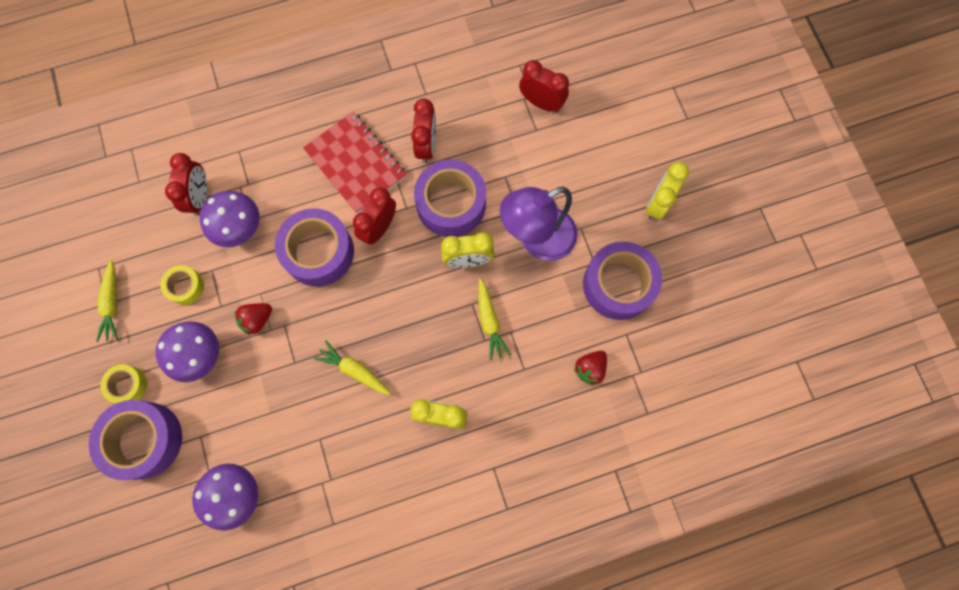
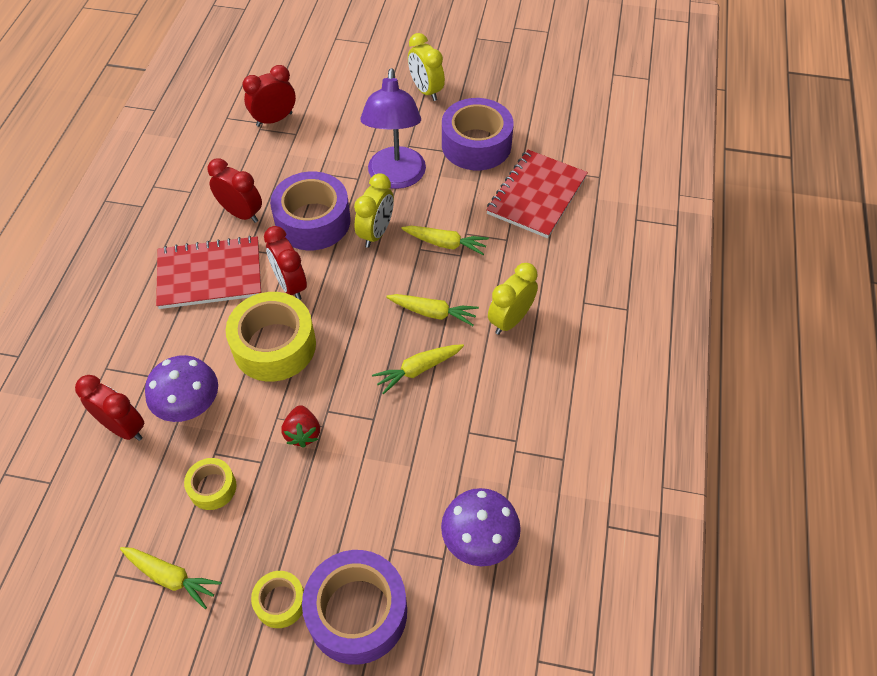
camera: 60 degrees left, 20 degrees down
purple mushroom [156,322,219,382] -> none
purple tape [275,208,354,287] -> yellow tape [226,292,316,382]
red strawberry [574,351,607,386] -> red notebook [486,150,588,238]
none -> yellow carrot [386,294,479,326]

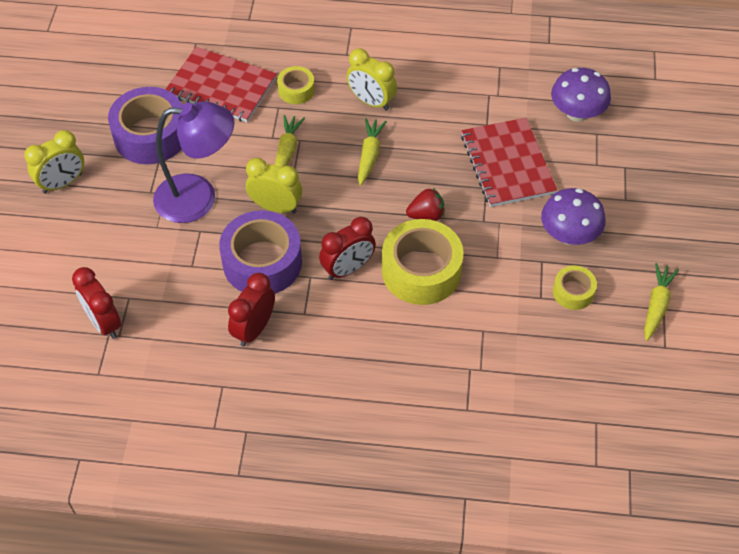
camera: 95 degrees left, 0 degrees up
red clock [75,375,144,441] -> none
purple mushroom [145,355,218,422] -> purple mushroom moved to [541,188,606,245]
red notebook [156,236,261,309] -> red notebook moved to [461,118,557,207]
yellow tape [251,571,304,628] -> yellow tape moved to [277,66,315,104]
red strawberry [282,405,320,448] -> red strawberry moved to [406,188,444,221]
purple tape [302,550,407,665] -> none
yellow carrot [372,344,464,394] -> none

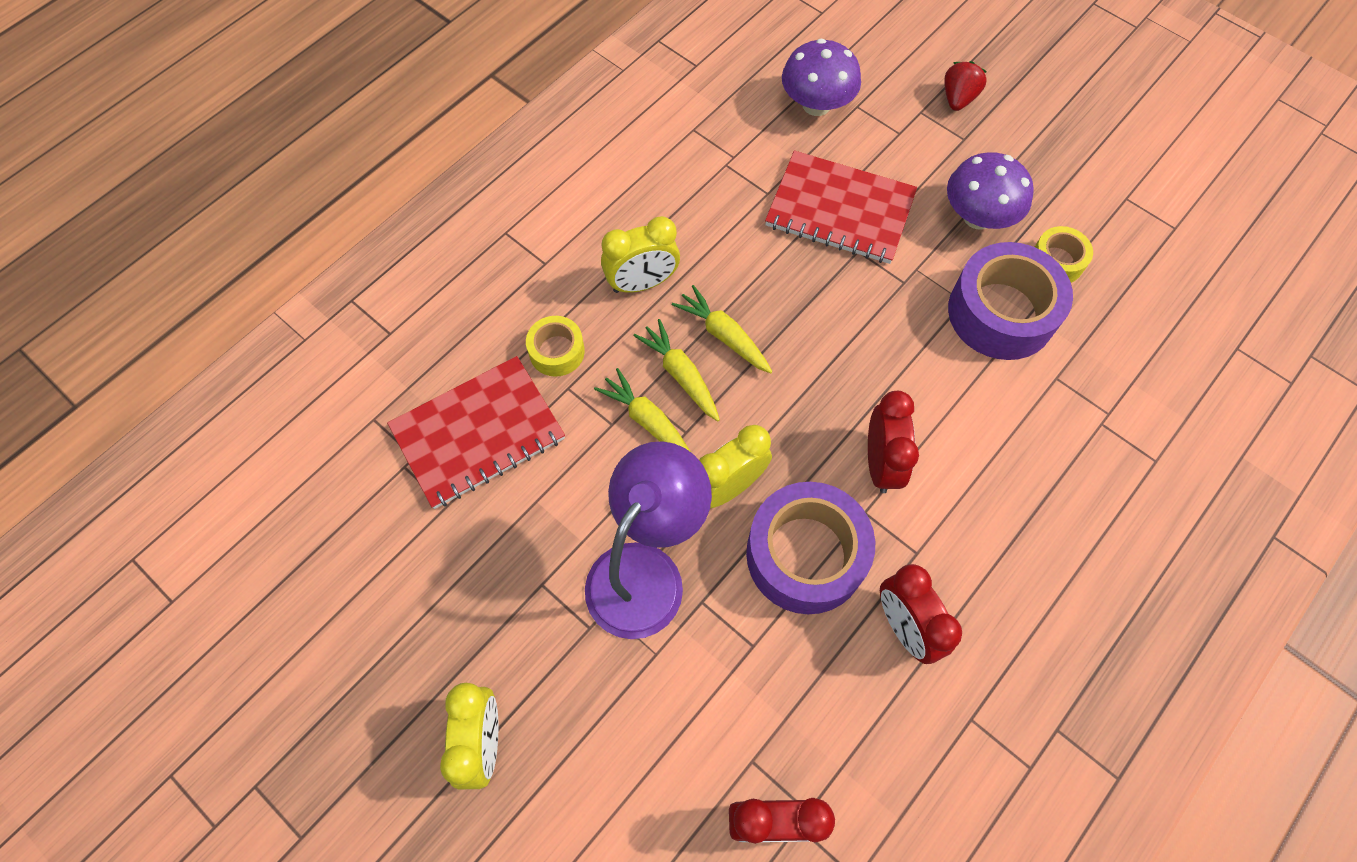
camera: 55 degrees left, 10 degrees up
purple tape [108,87,182,164] -> purple tape moved to [948,242,1073,360]
yellow tape [382,219,464,305] -> none
red strawberry [406,188,444,221] -> red strawberry moved to [944,61,987,111]
yellow carrot [644,263,679,341] -> yellow carrot moved to [633,319,720,421]

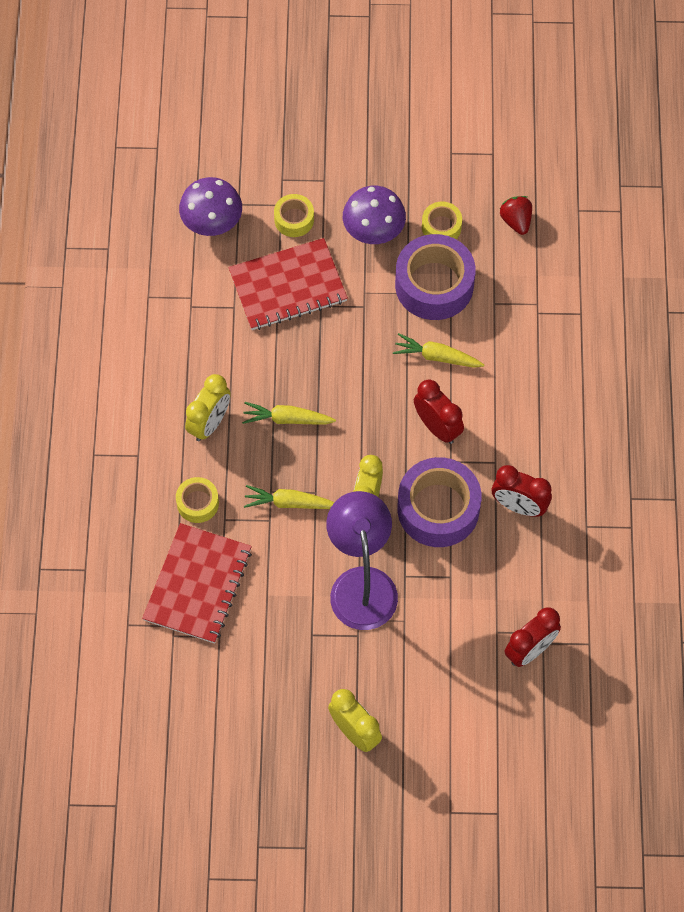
camera: 40 degrees left, 0 degrees up
yellow carrot [633,319,720,421] -> yellow carrot moved to [393,333,485,368]
red strawberry [944,61,987,111] -> red strawberry moved to [500,196,532,235]
none -> yellow tape [274,194,314,237]

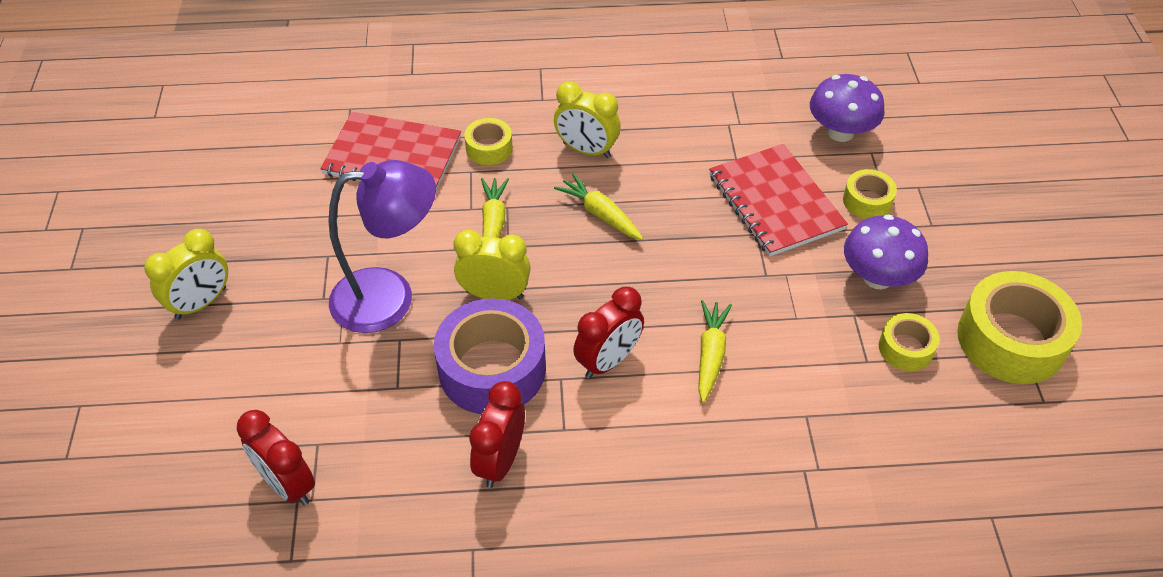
camera: 85 degrees right, 15 degrees down
yellow carrot [242,402,336,424] -> yellow carrot turned 45 degrees counterclockwise [554,173,643,240]
purple tape [395,234,476,320] -> none
red strawberry [500,196,532,235] -> none
none -> yellow tape [957,271,1082,384]

